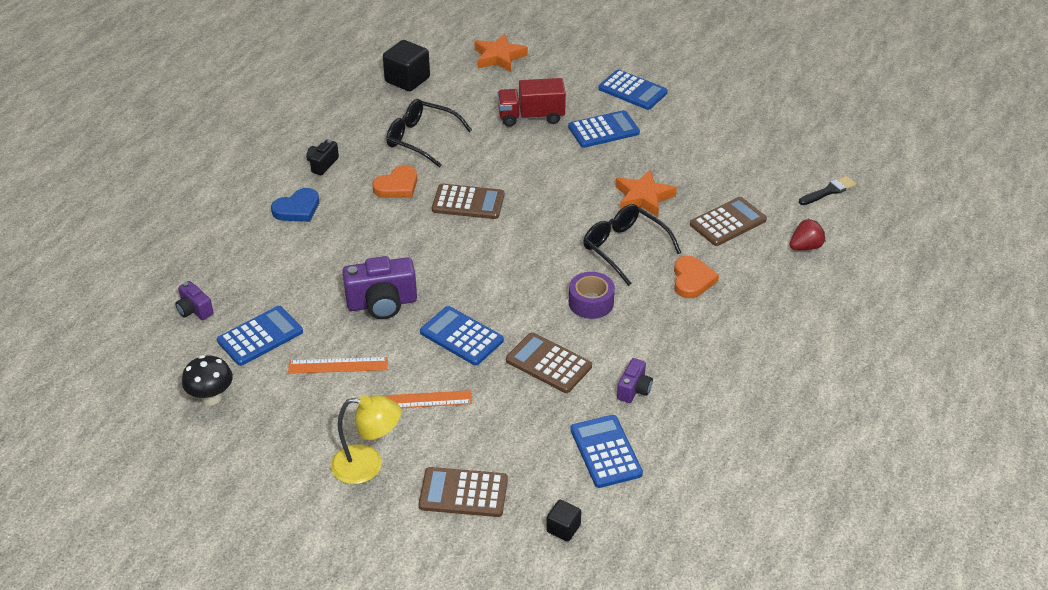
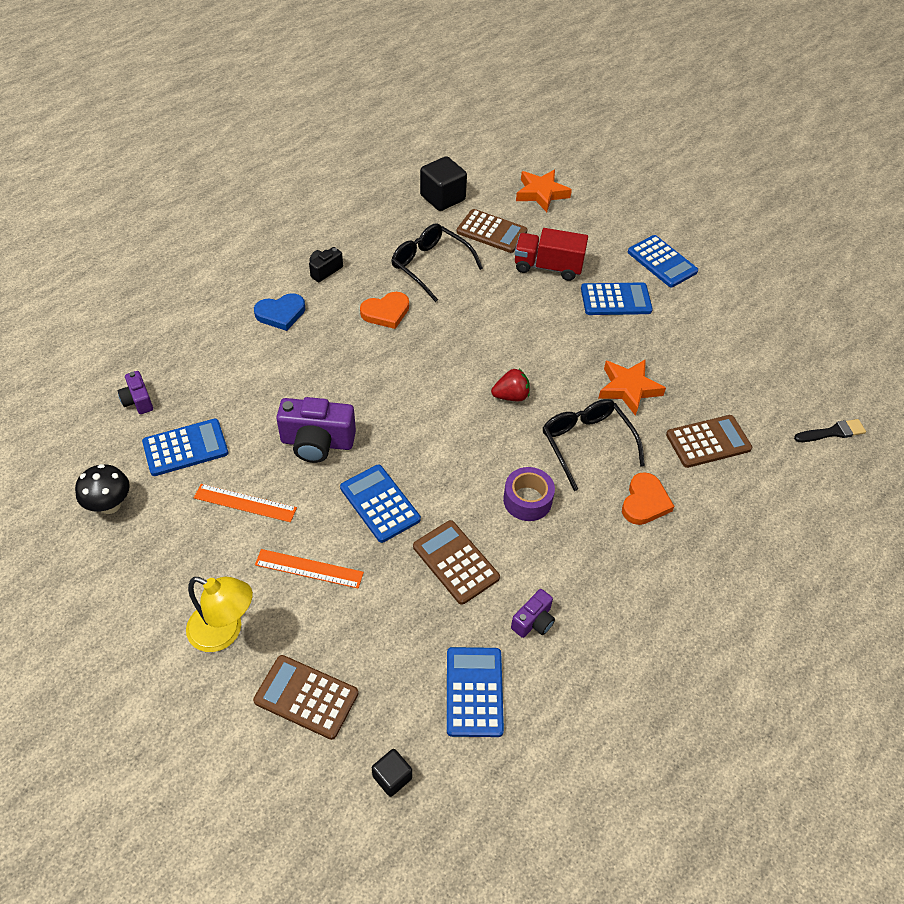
camera: 15 degrees right, 10 degrees up
brown calculator [432,184,504,219] -> brown calculator moved to [457,209,528,253]
red strawberry [790,219,825,250] -> red strawberry moved to [491,369,530,401]

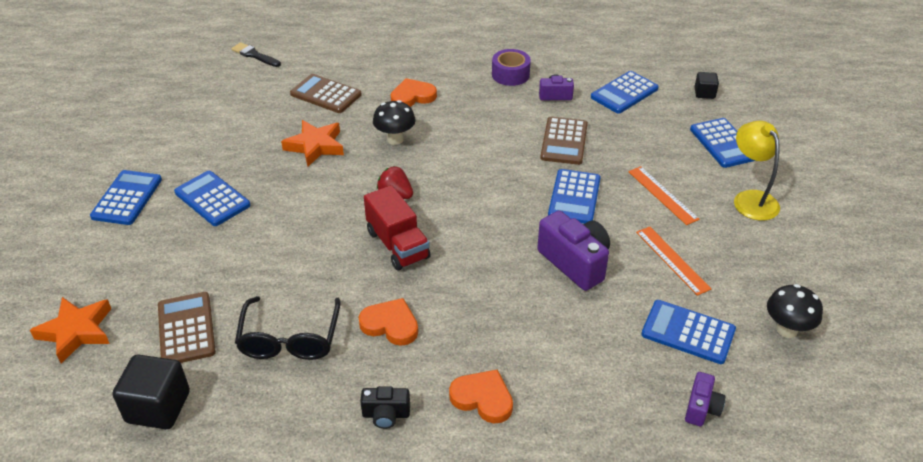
camera: 130 degrees left, 10 degrees down
brown calculator [253,655,358,740] -> blue calculator [690,118,755,168]
blue heart [254,293,305,331] -> orange heart [449,370,513,423]
purple tape [503,467,555,521] -> purple tape moved to [492,49,531,86]
red truck [515,228,588,281] -> red truck moved to [364,185,431,271]
black glasses [543,399,645,491] -> black mushroom [373,100,416,145]

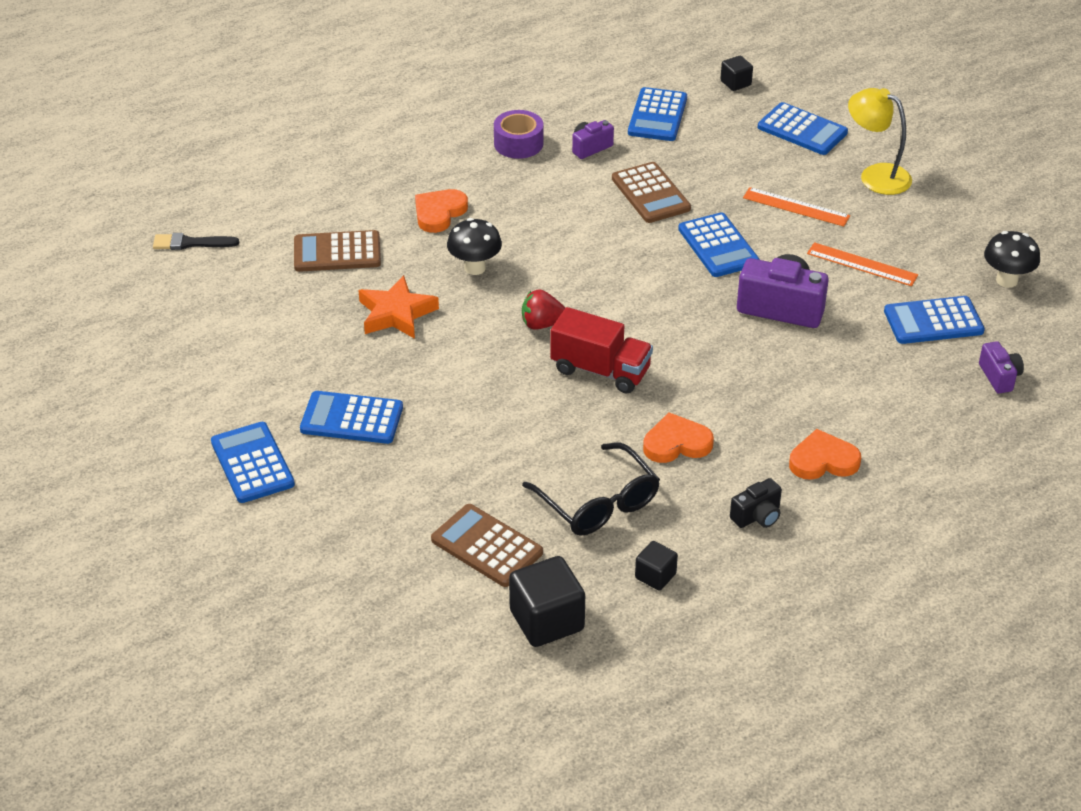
camera: 35 degrees left, 0 degrees up
orange star [30,297,111,363] -> none
none -> black cube [635,541,678,590]

